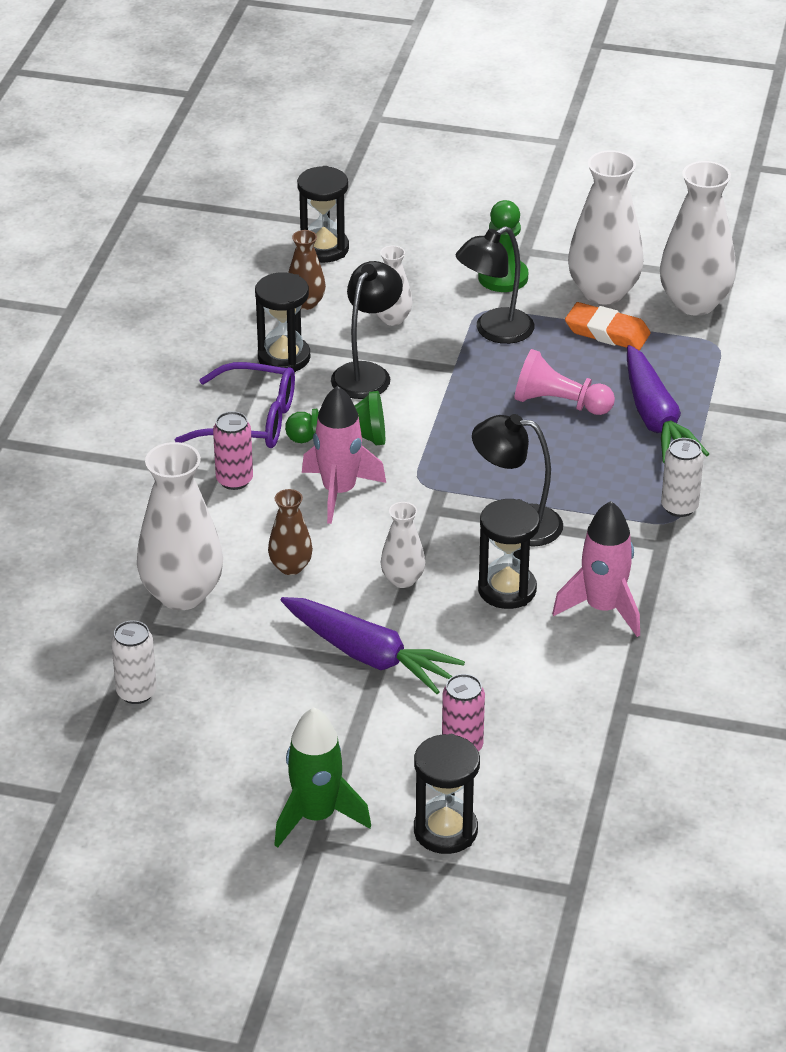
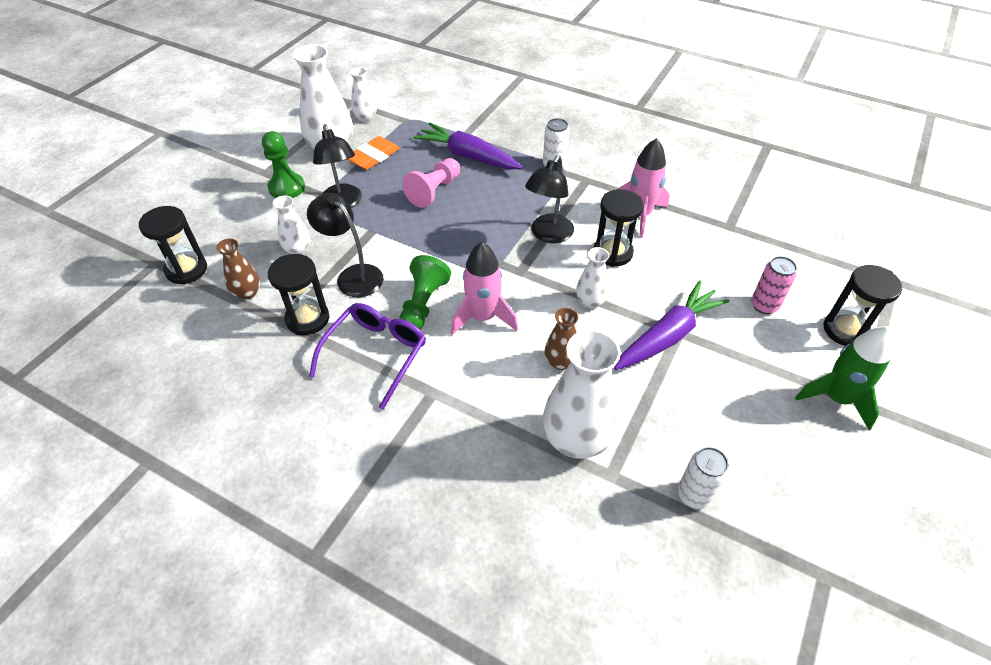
camera: 75 degrees left, 10 degrees up
pink can [213,411,253,490] -> none
purple carrot [627,345,709,463] -> purple carrot turned 150 degrees counterclockwise [413,123,523,169]
white vase [660,161,736,316] -> white vase [350,67,377,123], size x0.52

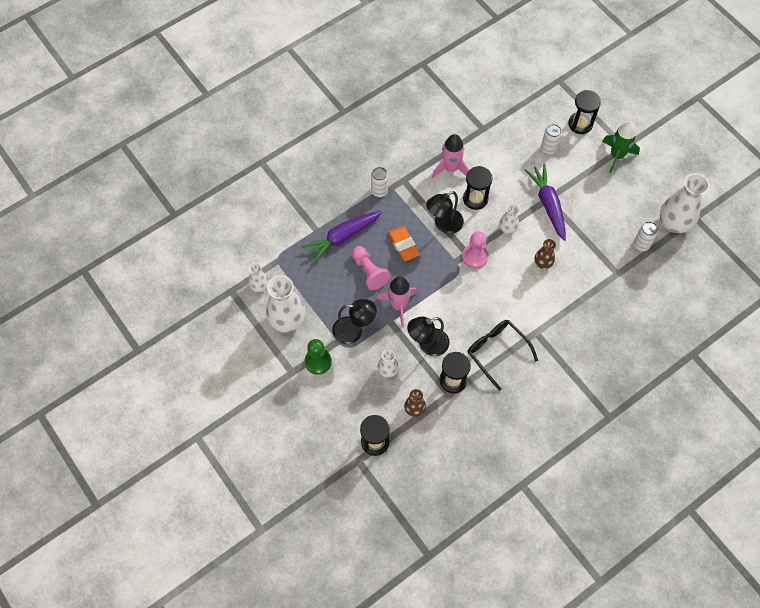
camera: 65 degrees left, 15 degrees up
purple glasses [309,303,426,410] -> black glasses [467,320,538,391]
orange eraser [347,136,400,170] -> orange eraser moved to [388,226,420,261]
green pawn [399,255,451,329] -> none
pink rocket [451,242,518,335] -> pink rocket moved to [377,276,417,327]
black lamp [525,155,574,243] -> black lamp turned 90 degrees clockwise [426,191,464,234]
white vase [543,329,621,459] -> white vase moved to [660,173,709,233]
pink can [751,256,797,314] -> white can [541,124,562,155]
none -> pink pawn [462,231,488,269]

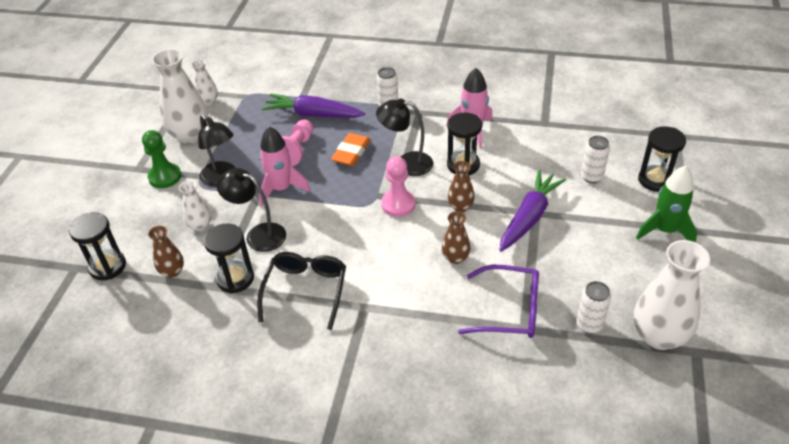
camera: 50 degrees right, 20 degrees down
white vase [499,204,519,234] -> brown vase [448,161,475,212]
none -> purple glasses [458,265,539,338]

